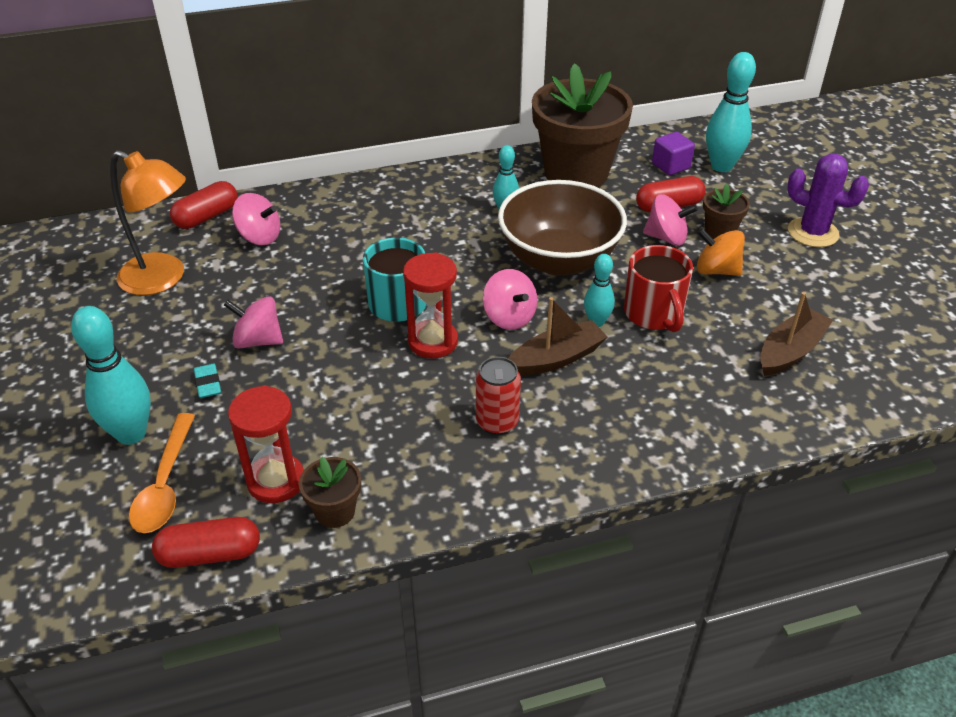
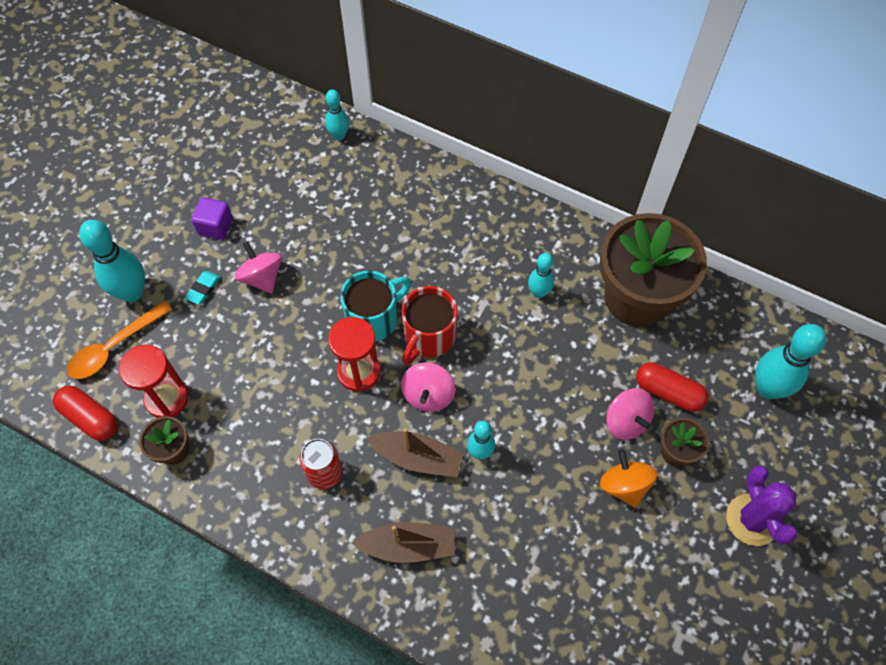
camera: 45 degrees right, 20 degrees up
orange lamp [110,150,186,295] -> none
red capsule [170,181,238,229] -> turquoise bowling pin [325,89,349,141]
pink spinning top [232,193,281,245] -> none
brown bowl [498,180,627,276] -> none
red mug [624,245,693,332] -> red mug moved to [402,286,458,365]
purple cube [652,132,695,175] -> purple cube moved to [191,197,233,240]
brown boat [760,292,833,376] -> brown boat moved to [352,522,455,563]

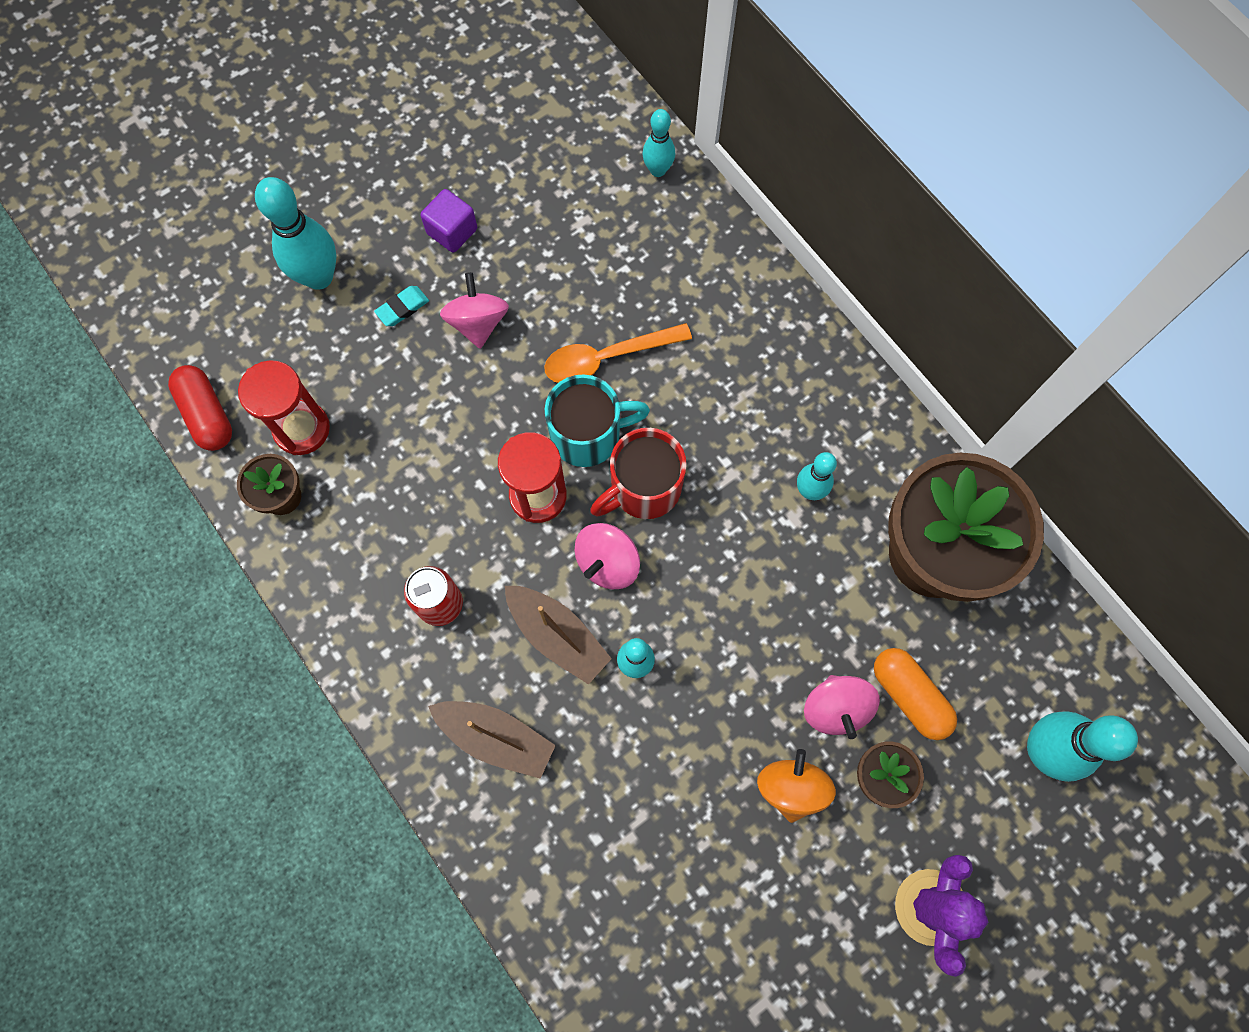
camera: 25 degrees right, 10 degrees up
orange spoon [67,301,172,379] -> orange spoon moved to [544,323,692,383]
red capsule [636,362,709,412] -> orange capsule [874,648,957,740]

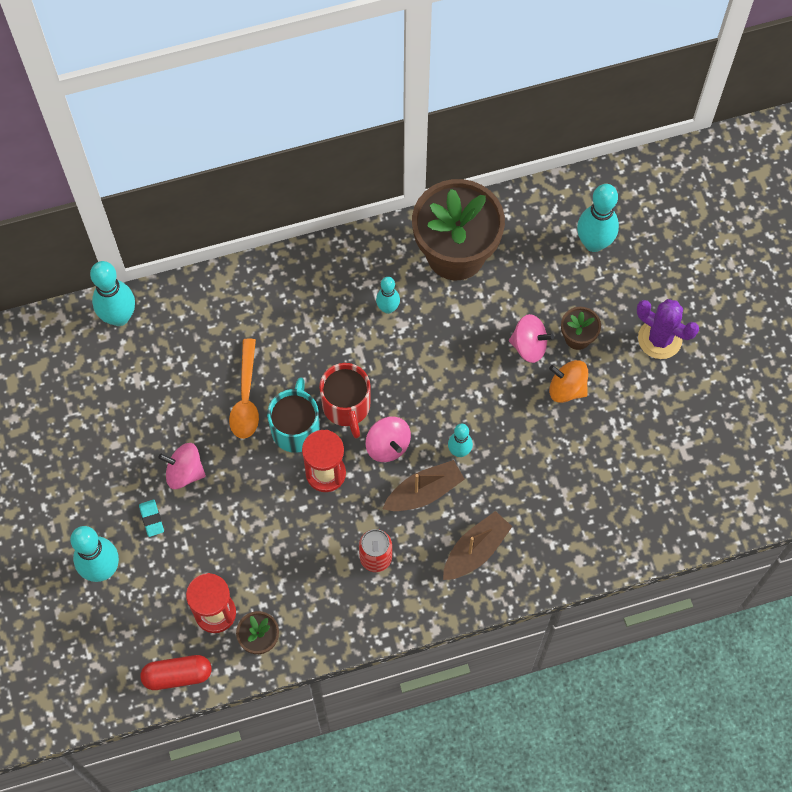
camera: 70 degrees left, 5 degrees down
purple cube [421,189,477,253] -> none
turquoise bowling pin [642,109,675,177] -> turquoise bowling pin [90,261,135,326], size x1.73
orange capsule [874,648,957,740] -> none

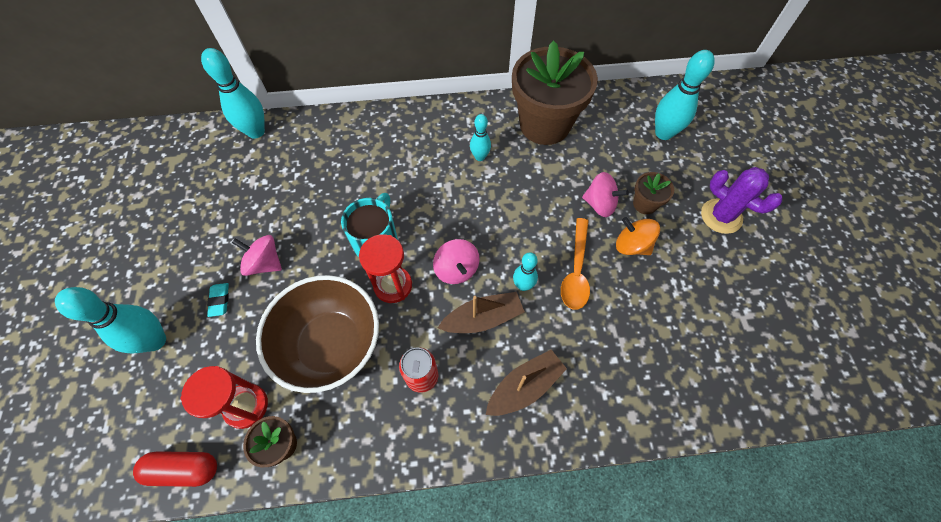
camera: 10 degrees right, 5 degrees down
orange spoon [229,339,259,439] -> orange spoon moved to [561,218,590,310]
red mug [319,363,371,438] -> none
none -> brown bowl [256,275,379,393]

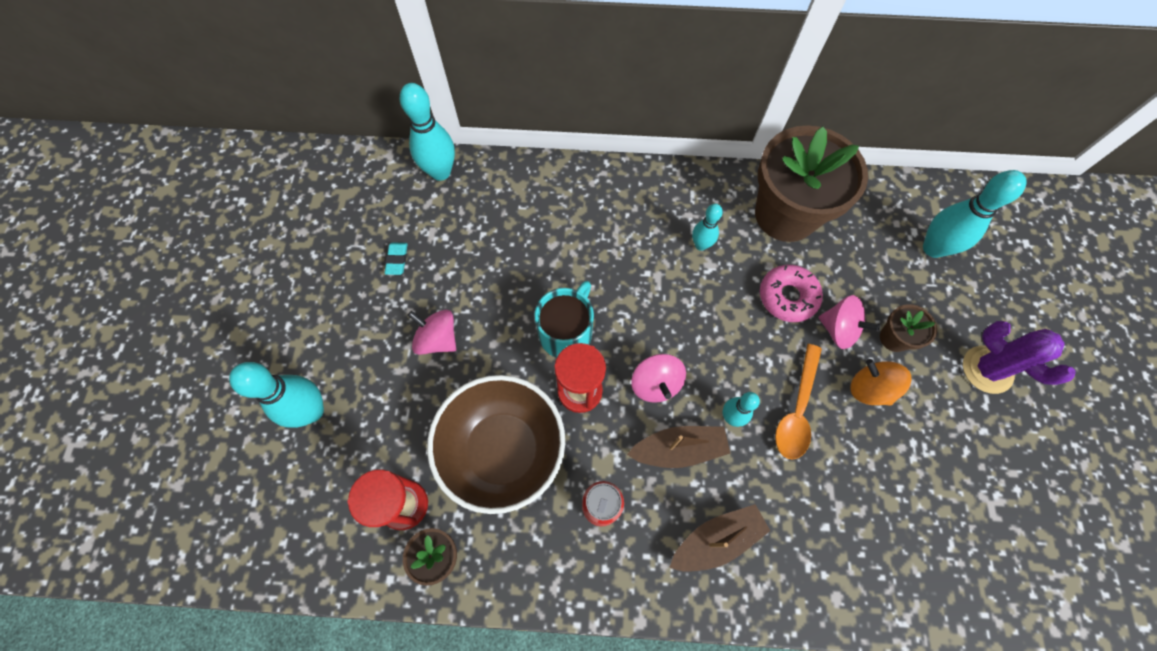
camera: 10 degrees right, 5 degrees up
red capsule [133,451,217,487] -> none
turquoise eraser [207,283,229,317] -> turquoise eraser moved to [385,243,408,275]
none -> pink donut [760,265,823,322]

